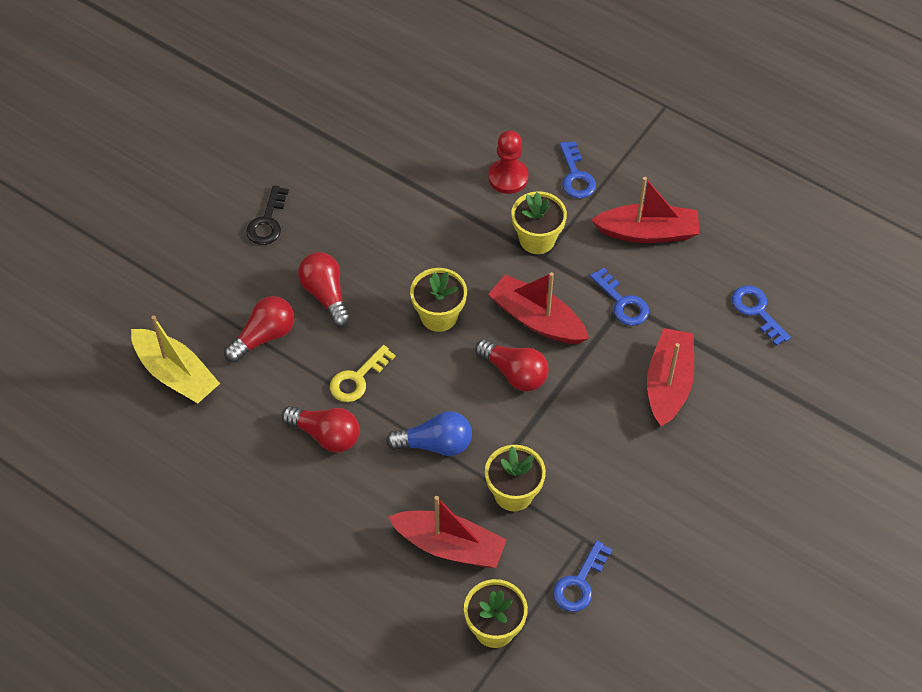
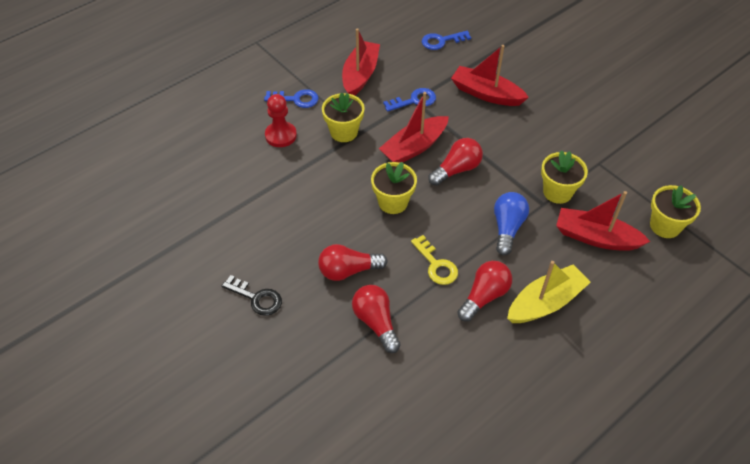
camera: 75 degrees left, 5 degrees down
yellow boat [131,316,220,403] -> yellow boat moved to [507,261,591,323]
red boat [388,496,507,568] -> red boat turned 105 degrees counterclockwise [556,191,651,251]
blue key [553,540,612,612] -> none

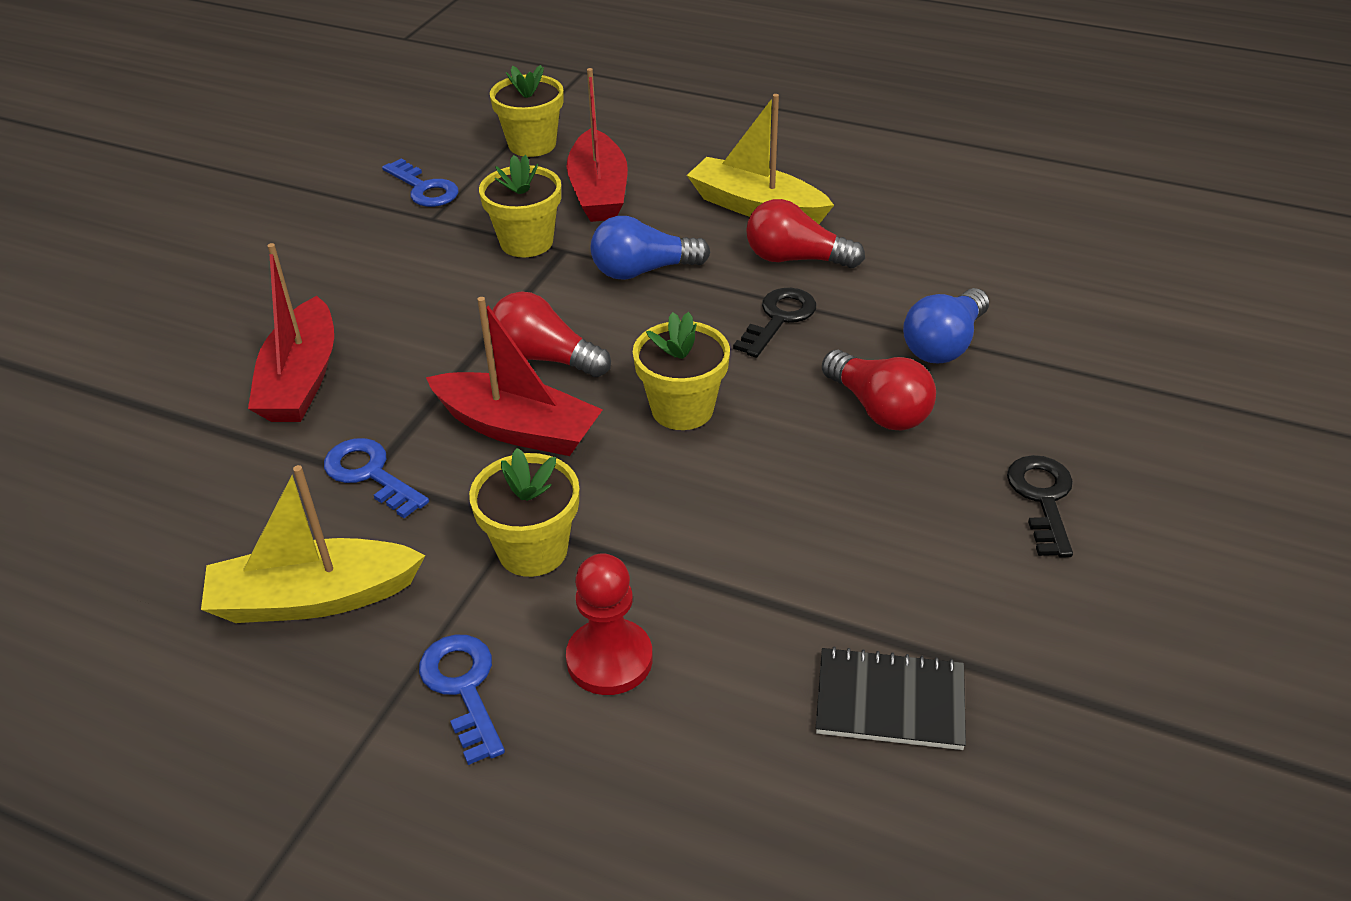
camera: 115 degrees left, 10 degrees down
red boat [342,28,380,95] -> yellow boat [201,465,426,623]
red light bulb [352,285,401,353] -> blue light bulb [903,288,989,363]
yellow key [411,235,458,285] -> black key [733,288,816,358]
blue key [422,31,471,50] -> blue key moved to [382,158,458,207]
none -> black notebook [816,646,966,750]

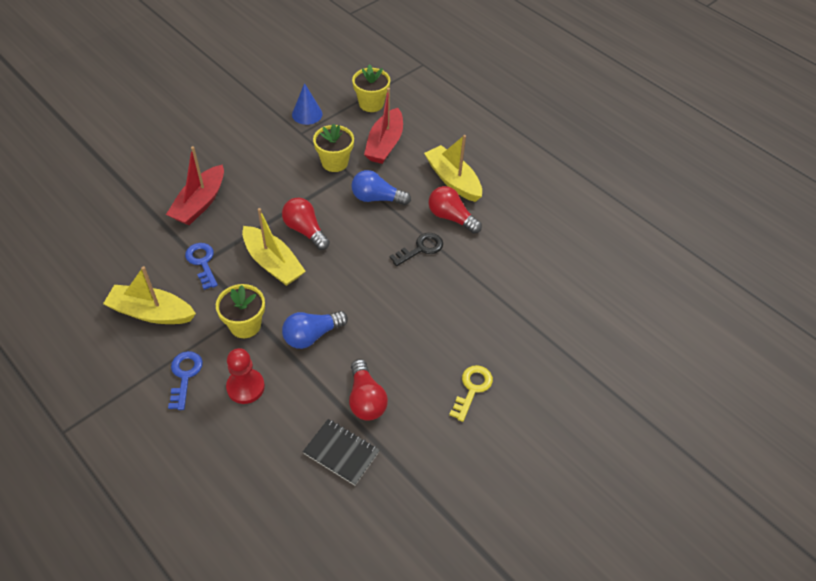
camera: 20 degrees right, 10 degrees up
blue key [382,158,458,207] -> blue cone [292,83,323,125]
red boat [426,297,603,456] -> yellow boat [242,208,306,286]
yellow flower pot [633,312,730,430] -> none
red light bulb [822,350,936,430] -> red light bulb moved to [349,359,388,421]
blue light bulb [903,288,989,363] -> blue light bulb moved to [282,311,348,349]
black key [1007,455,1073,558] -> yellow key [449,365,493,422]

